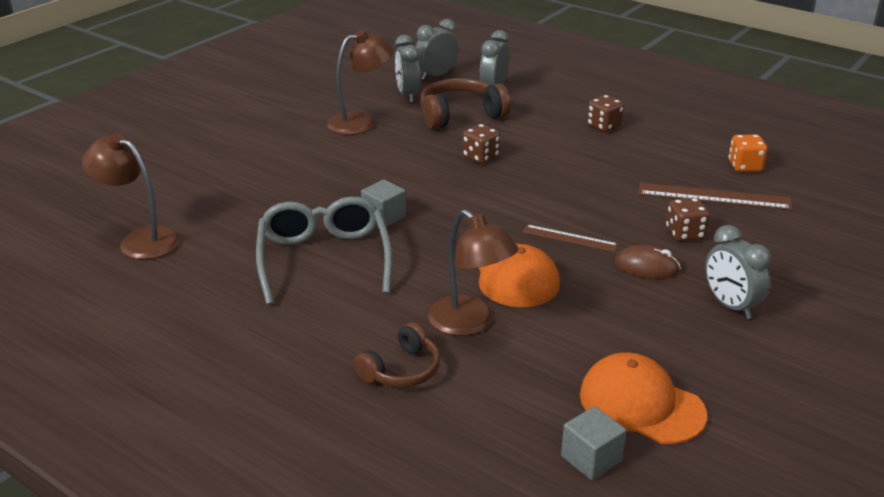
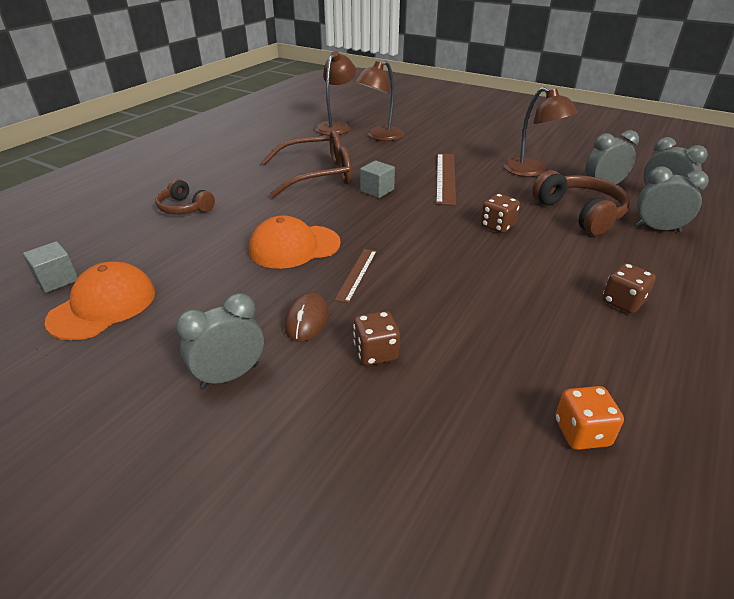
camera: 85 degrees right, 5 degrees up
grey glasses [256,197,392,305] -> brown glasses [262,130,351,198]
brown lamp [428,209,519,336] -> brown lamp moved to [355,61,404,141]
brown ruler [639,183,792,210] -> brown ruler moved to [436,153,456,205]

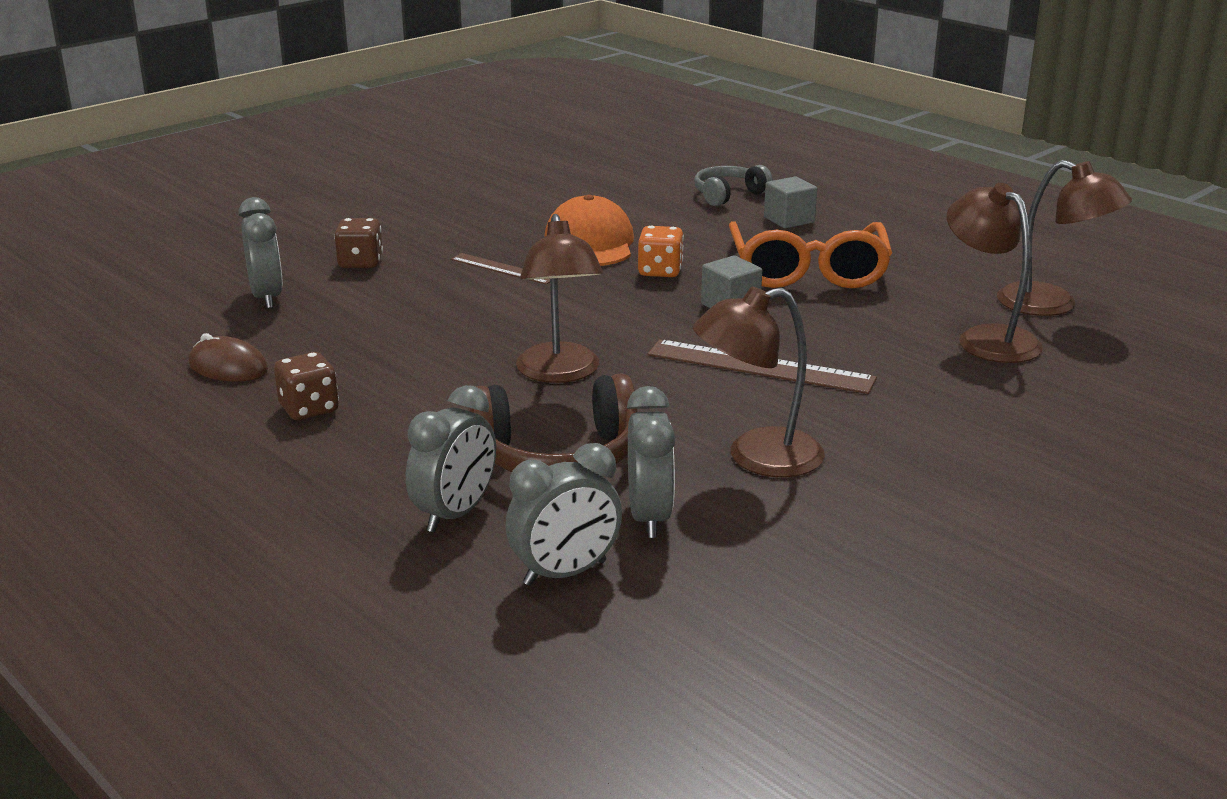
camera: 105 degrees right, 10 degrees down
grey cube [23,241,78,293] -> grey cube moved to [764,176,817,228]
orange cap [45,261,155,340] -> none
brown headphones [155,179,215,214] -> grey headphones [694,165,772,206]
grey clock [176,293,264,388] -> grey clock moved to [238,197,283,309]
brown glasses [262,130,351,198] -> orange glasses [729,221,892,288]
brown mouse [284,292,329,341] -> brown mouse moved to [189,333,268,381]
brown dice [481,194,520,233] -> brown lamp [516,214,603,383]
orange dice [555,386,624,450] -> orange dice moved to [638,226,684,277]

